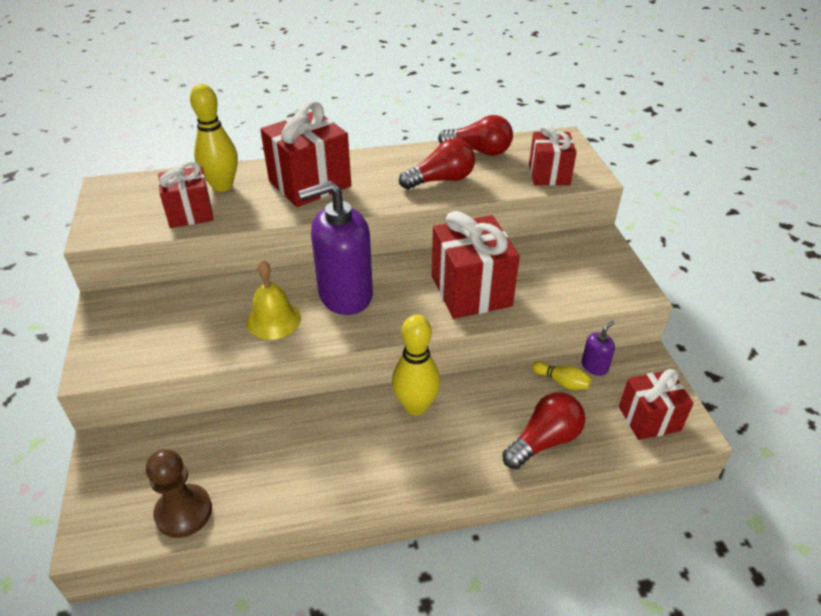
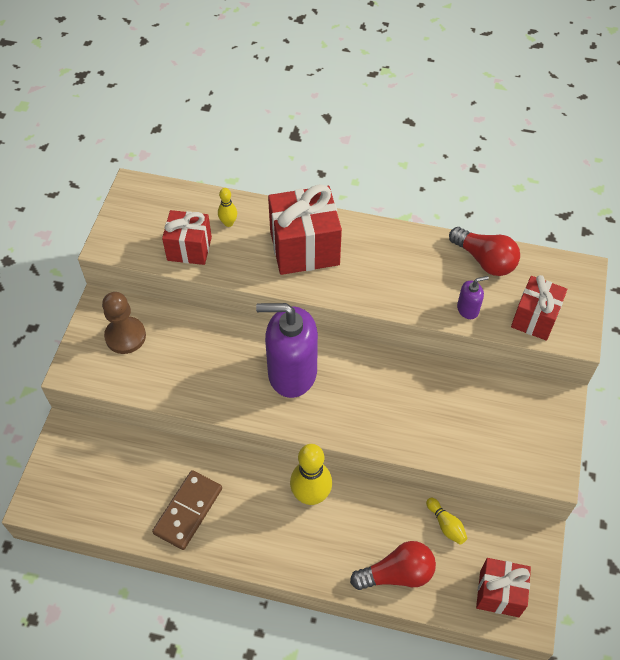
camera: 25 degrees right, 15 degrees up
brown pawn [146,449,212,538] -> brown pawn moved to [102,292,146,354]
yellow bowling pin [190,84,238,192] -> yellow bowling pin [218,188,237,227], size x0.51
yellow bell [246,260,301,340] -> none
red light bulb [399,138,475,189] -> none
red gift [432,211,520,319] -> none
purple soap dispenser [582,320,615,376] -> purple soap dispenser moved to [457,276,489,319]
none -> brown domino [152,470,222,550]

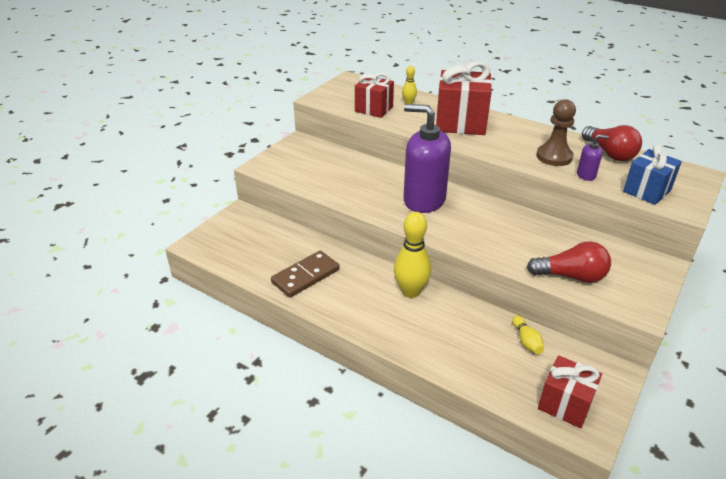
camera: 20 degrees right, 20 degrees down
brown pawn [102,292,146,354] -> brown pawn moved to [536,99,576,166]
red light bulb [350,541,436,590] -> red light bulb moved to [527,241,611,283]
red gift [511,275,567,341] -> blue gift [623,144,682,205]

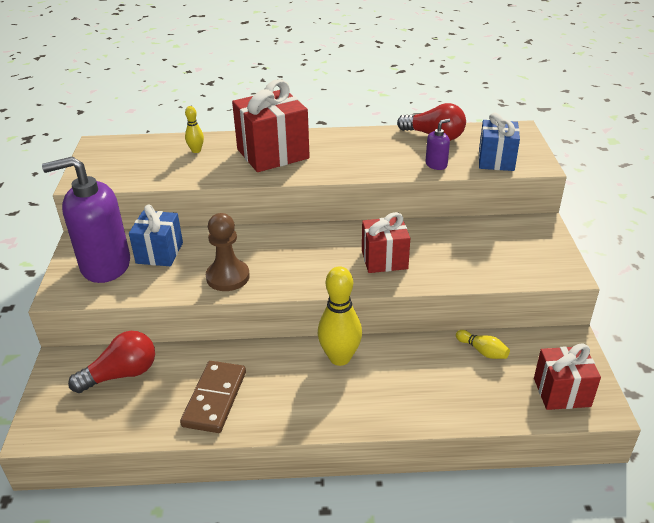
camera: 35 degrees left, 0 degrees up
red gift [355,73,394,118] -> red gift moved to [362,212,410,273]
purple soap dispenser [404,104,451,213] -> purple soap dispenser moved to [42,156,130,283]
red light bulb [527,241,611,283] -> red light bulb moved to [68,331,155,393]
brown pawn [536,99,576,166] -> brown pawn moved to [206,213,250,291]
none -> blue gift [129,205,183,266]

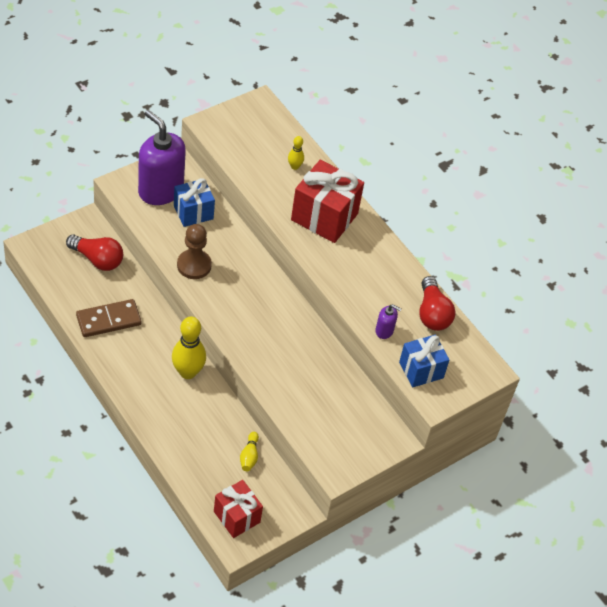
camera: 50 degrees right, 15 degrees up
red gift [362,212,410,273] -> none

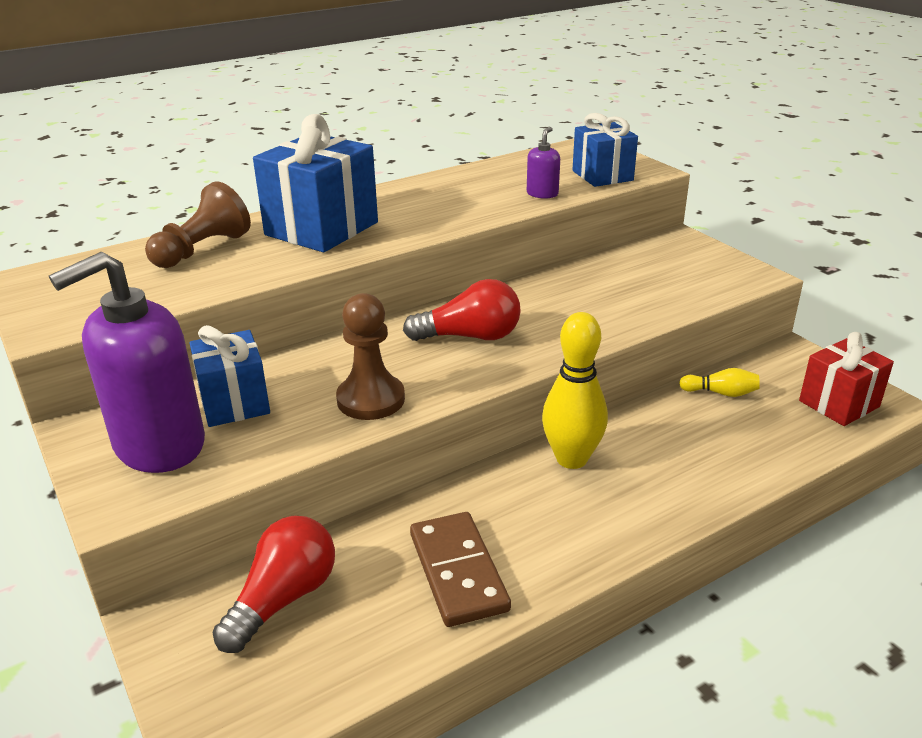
camera: 80 degrees left, 20 degrees down
yellow bowling pin [288,136,304,170] -> brown pawn [145,182,251,268]
red gift [291,160,364,243] -> blue gift [253,114,378,252]
red light bulb [419,276,456,331] -> red light bulb moved to [403,279,521,341]

